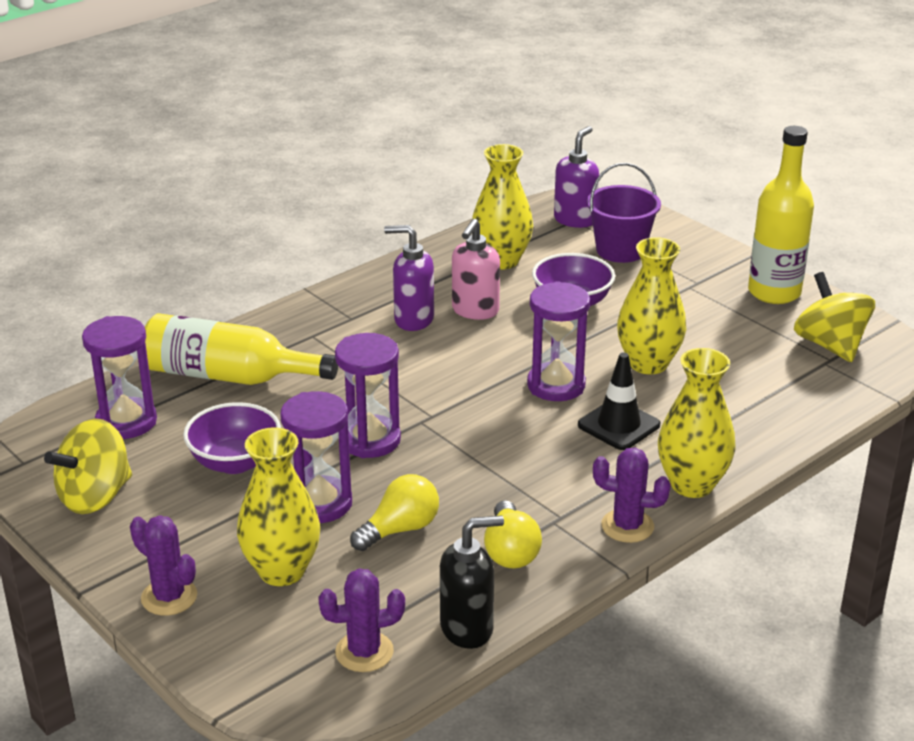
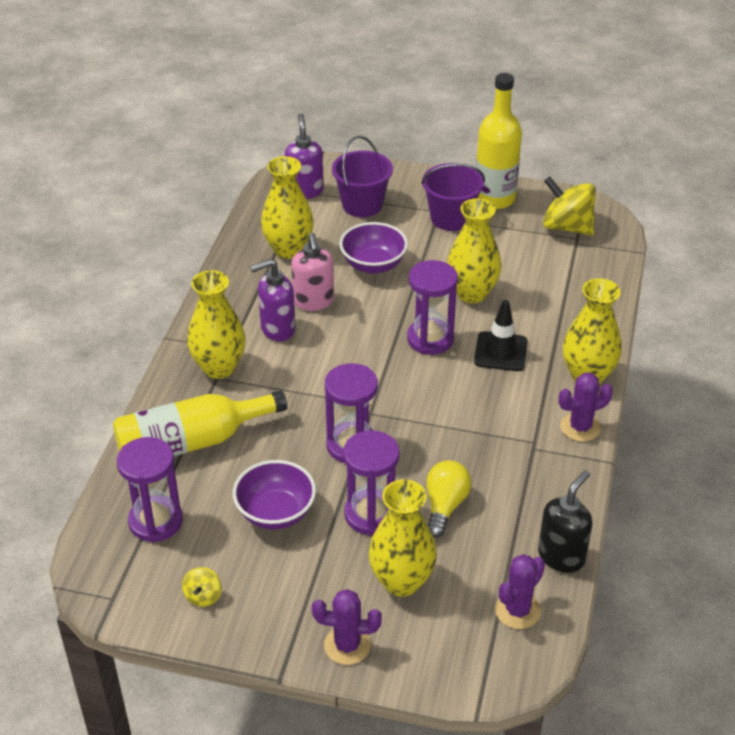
camera: 35 degrees left, 10 degrees up
yellow spinning top [44,419,132,514] -> yellow spinning top [182,567,222,607], size x0.48
yellow light bulb [484,500,542,568] -> none
none -> yellow vase [187,270,246,379]
none -> purple bucket [421,163,485,231]

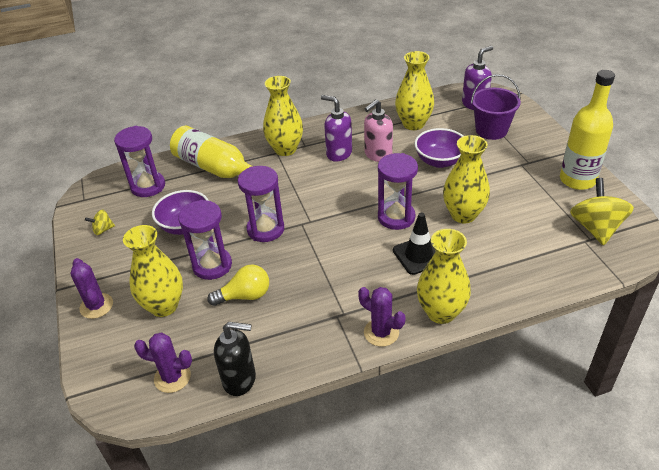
camera: 60 degrees right, 0 degrees up
purple bucket [421,163,485,231] -> none

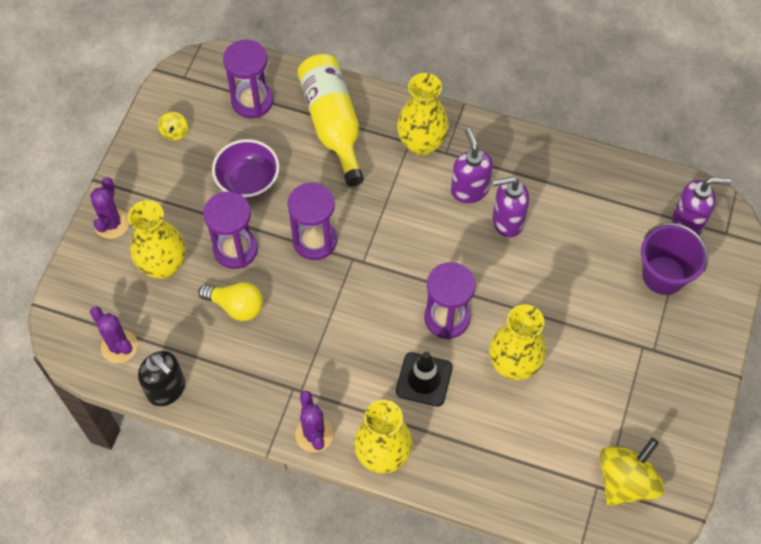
camera: 35 degrees right, 20 degrees up
yellow spinning top [85,209,115,235] -> yellow spinning top turned 105 degrees counterclockwise [158,112,188,141]
pink soap dispenser [364,99,393,162] -> purple soap dispenser [492,177,529,238]
yellow vase [395,51,434,130] -> none
purple bowl [414,128,463,168] -> none
yellow bottle [560,70,615,190] -> none

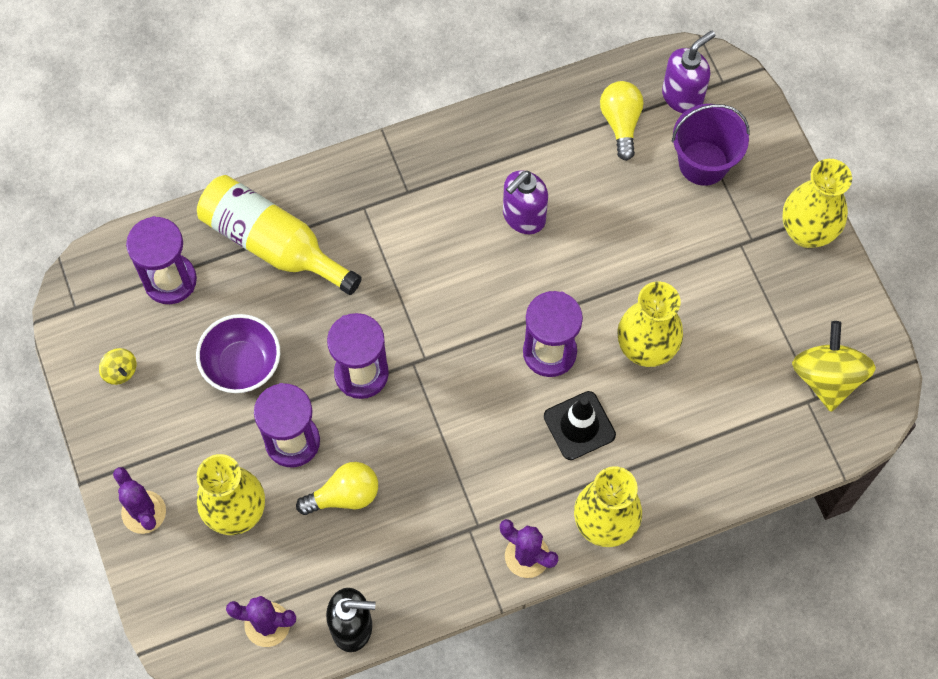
camera: 40 degrees left, 5 degrees up
yellow vase [397,73,449,156] -> yellow vase moved to [783,159,852,248]
purple soap dispenser [451,128,493,203] -> none
none -> yellow light bulb [600,81,644,161]

